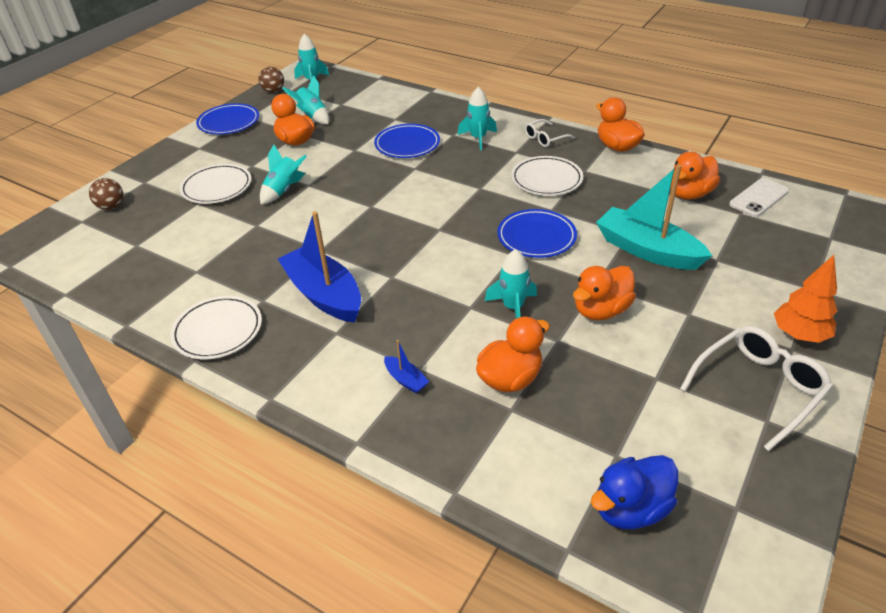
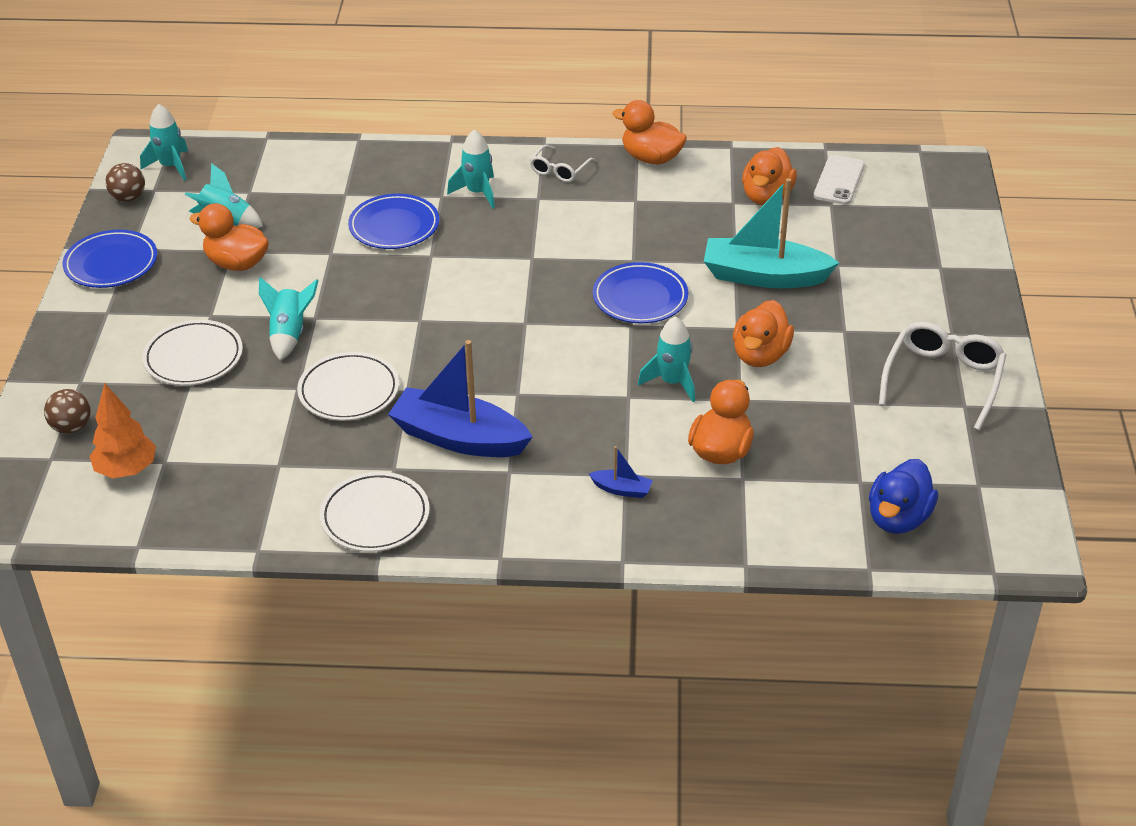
camera: 30 degrees left, 0 degrees up
white plate [511,156,583,196] -> white plate moved to [297,352,399,421]
orange tree [774,255,837,343] -> orange tree moved to [89,383,156,478]

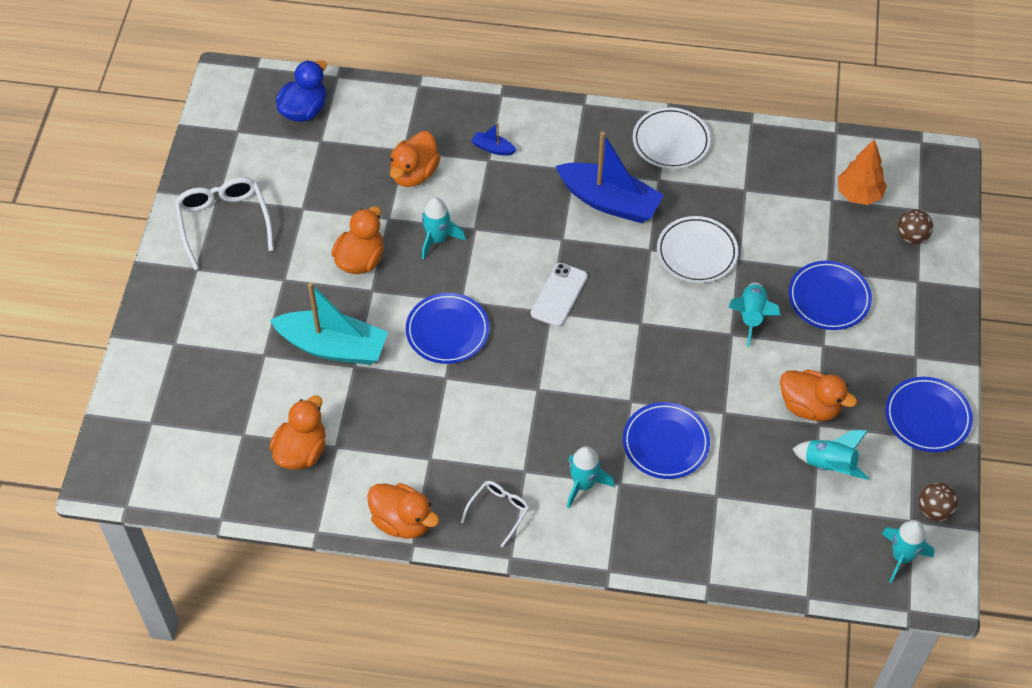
camera: 175 degrees left, 15 degrees up
white plate [142,320,243,386] -> blue plate [789,261,872,330]
white phone [813,155,865,205] -> white phone moved to [531,263,588,327]
white glasses [879,322,1006,431] -> white glasses turned 135 degrees clockwise [174,177,274,270]

